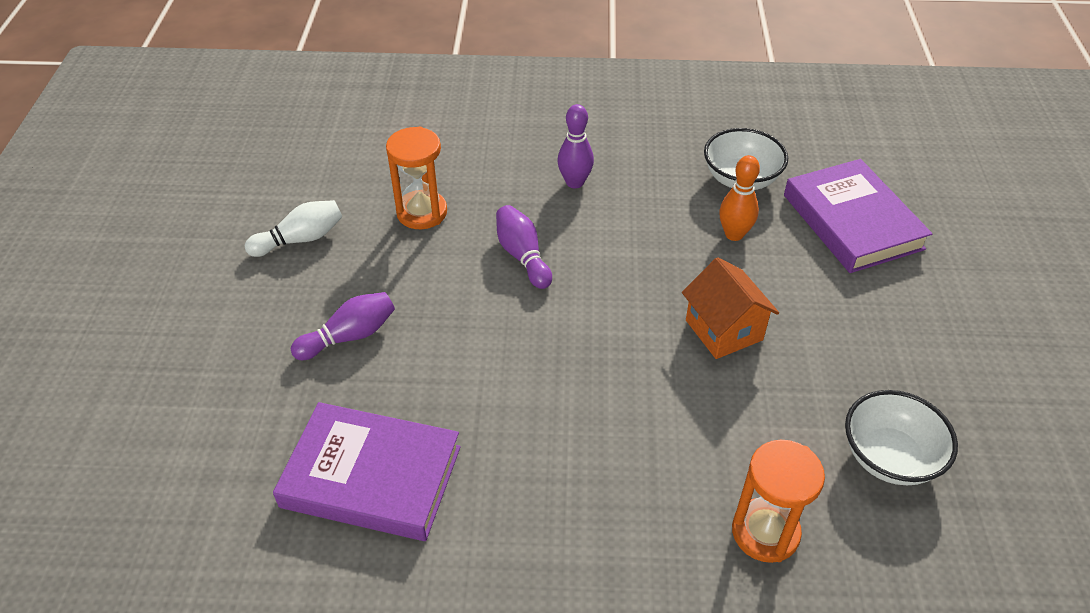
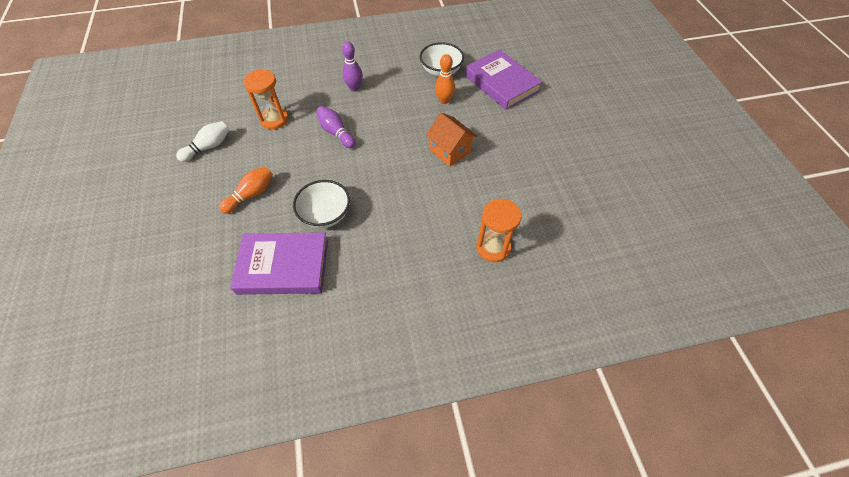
camera: 15 degrees left, 10 degrees up
purple bowling pin [291,292,395,360] -> orange bowling pin [219,166,273,213]
white bowl [845,390,958,485] -> white bowl moved to [293,180,350,228]

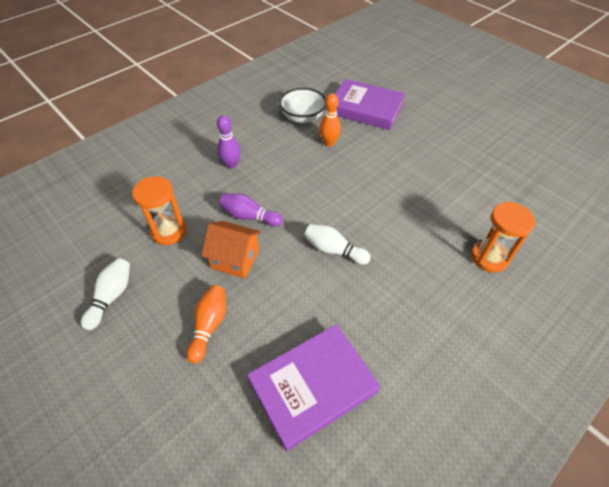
camera: 30 degrees left, 5 degrees down
white bowl [293,180,350,228] -> none
orange house [426,112,477,167] -> orange house moved to [202,221,261,279]
none -> white bowling pin [305,224,371,265]

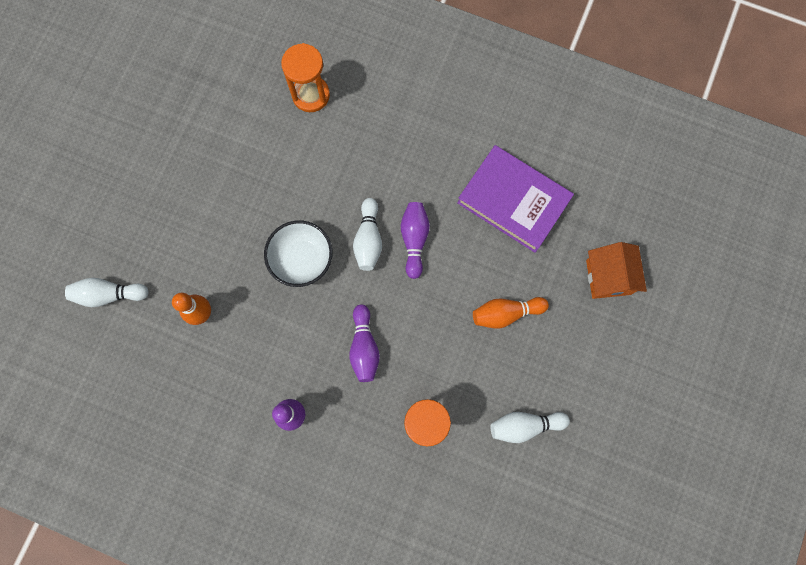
camera: 115 degrees left, 25 degrees up
orange house [202,221,261,279] -> orange house moved to [586,242,647,299]
white bowl [279,88,326,123] -> white bowl moved to [264,220,333,287]
purple book [335,79,405,130] -> white bowling pin [65,278,149,307]
none -> purple bowling pin [401,202,430,279]

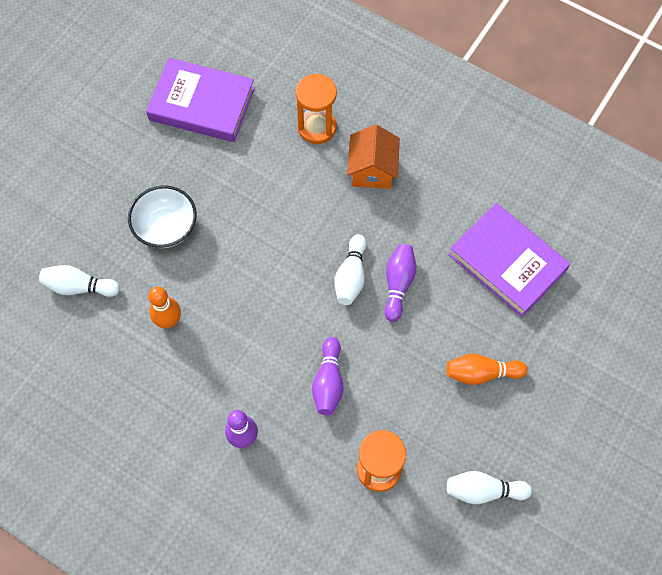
camera: 10 degrees right, 10 degrees down
white bowl [264,220,333,287] -> white bowl moved to [128,185,197,248]
orange house [586,242,647,299] -> orange house moved to [347,125,400,189]
none -> purple book [146,58,255,142]

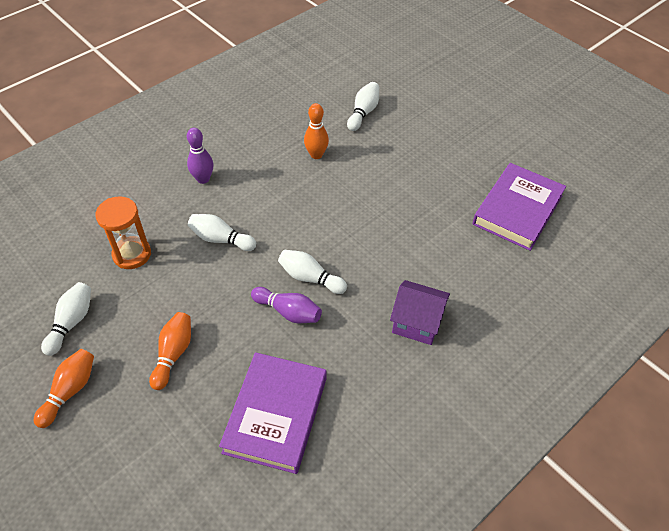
camera: 105 degrees right, 15 degrees down
white bowl [128,185,197,248] -> none
orange hourglass [296,74,337,144] -> none
purple bowling pin [312,337,343,415] -> white bowling pin [188,214,256,251]
orange house [347,125,400,189] -> purple house [390,280,450,345]
purple book [449,203,570,317] -> purple book turned 45 degrees counterclockwise [219,352,326,474]
none -> orange bowling pin [34,349,94,428]

